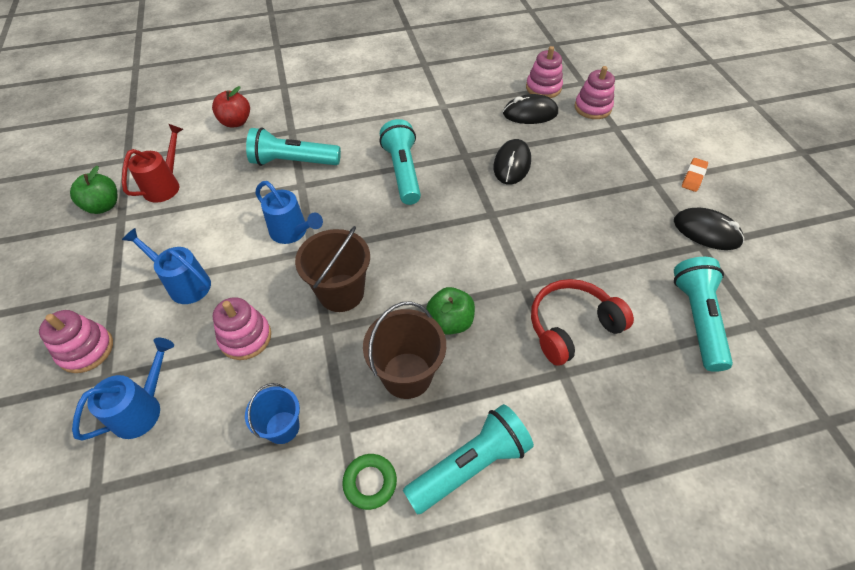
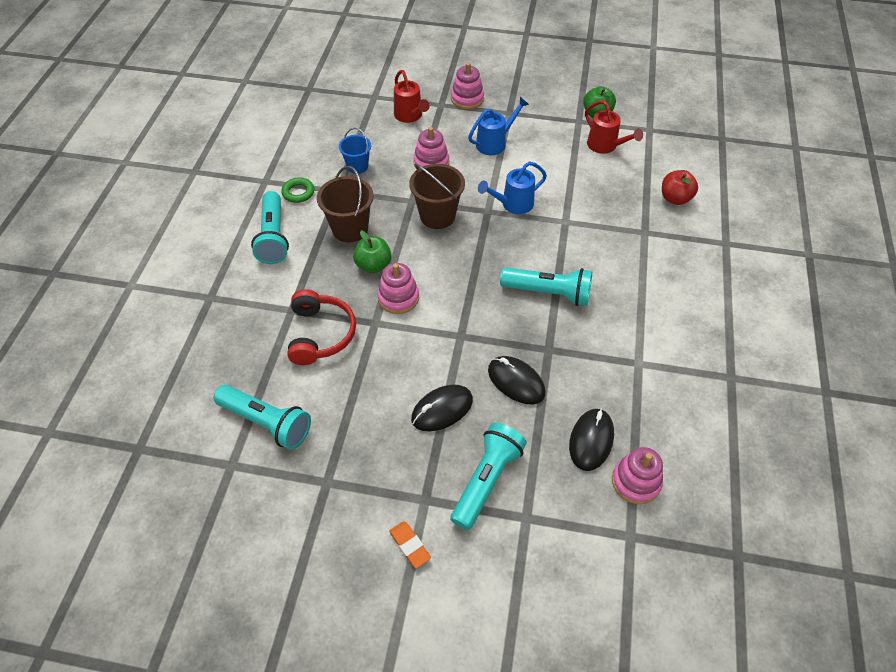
camera: 115 degrees right, 0 degrees up
blue watering can [72,338,174,440] -> red watering can [394,70,430,123]
turquoise flashlight [246,127,341,166] -> turquoise flashlight moved to [450,423,527,530]
pink stacking toy [574,66,615,119] -> pink stacking toy moved to [377,263,419,314]
black mouse [674,208,744,250] -> black mouse moved to [411,384,473,431]

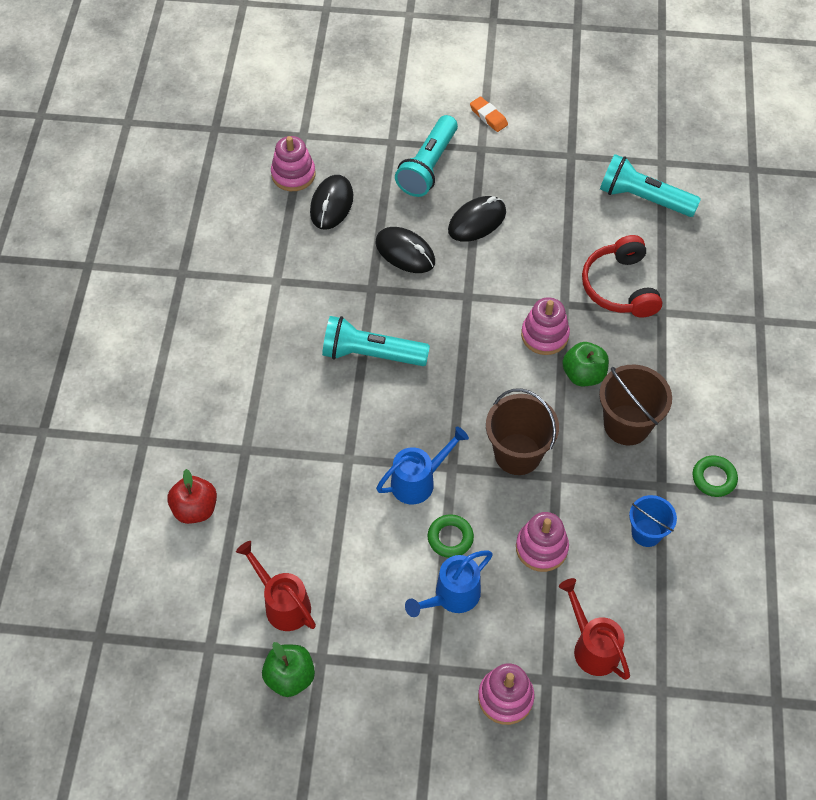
camera: 175 degrees right, 5 degrees up
turquoise flashlight [251,191,289,264] -> none
none -> green ring [428,514,474,558]

